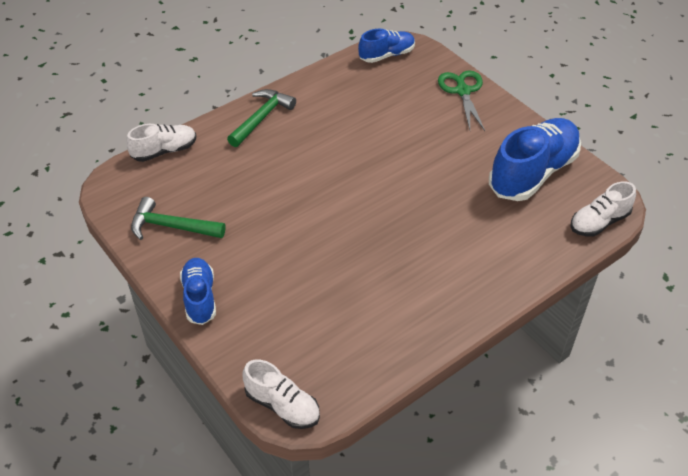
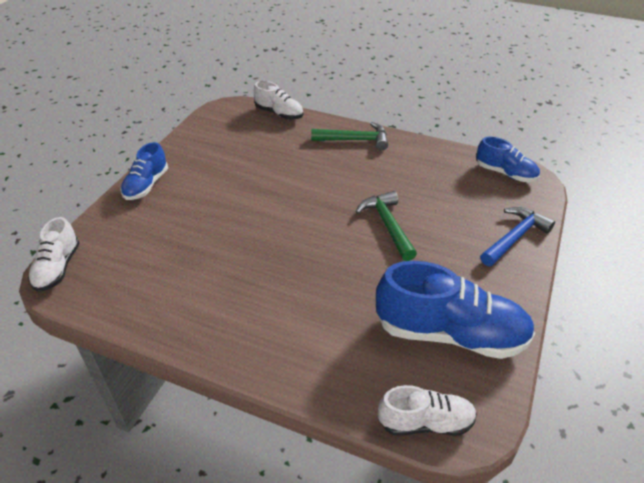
camera: 60 degrees right, 5 degrees down
green hammer [131,197,226,240] -> green hammer moved to [356,191,417,261]
blue shoe [180,258,216,325] -> blue shoe turned 150 degrees clockwise [120,142,168,200]
green scissors [438,70,485,131] -> blue hammer [480,207,555,266]
white shoe [570,181,636,237] -> white shoe turned 150 degrees clockwise [378,385,477,436]

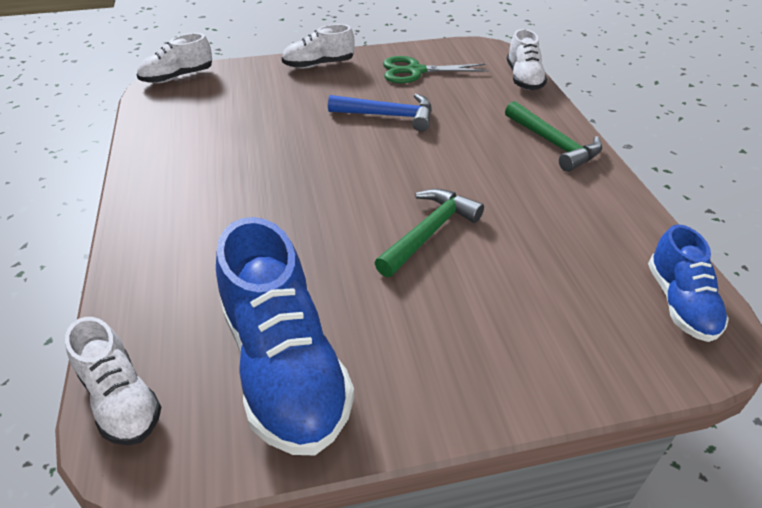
camera: 55 degrees right, 0 degrees up
blue shoe [120,142,168,200] -> white shoe [282,24,355,68]
blue hammer [480,207,555,266] -> blue hammer moved to [328,93,432,132]
none -> green scissors [383,56,489,83]

